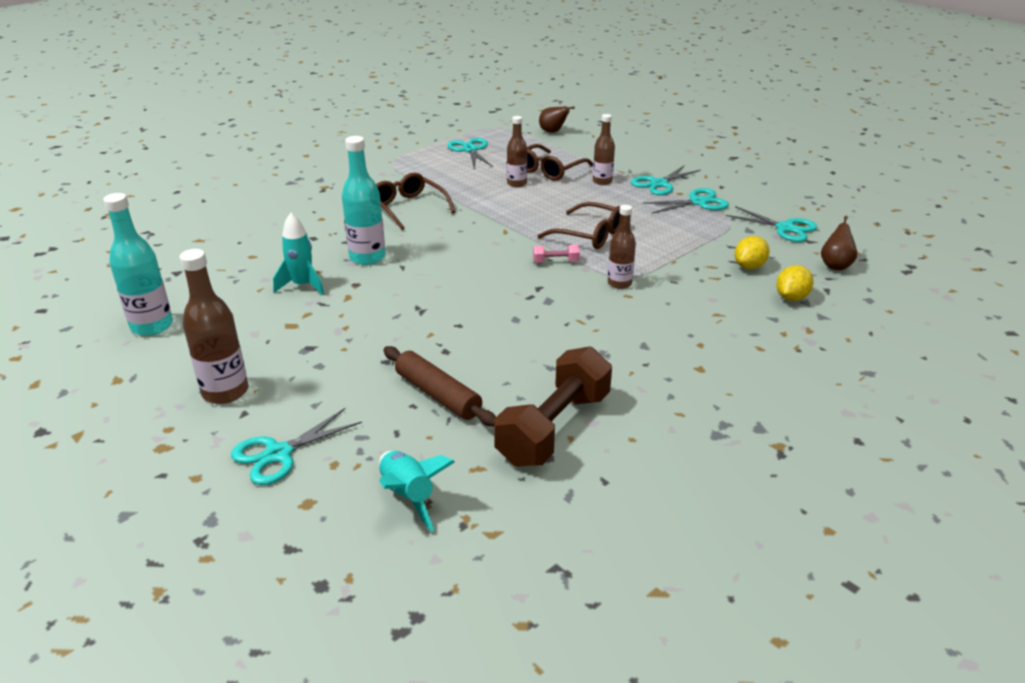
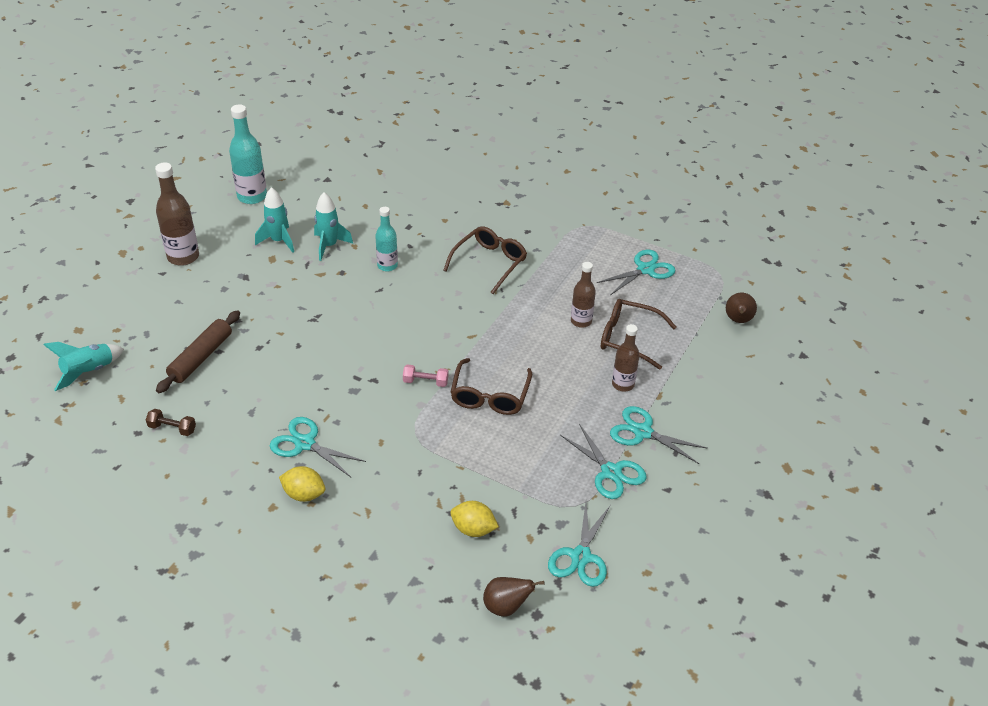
camera: 70 degrees right, 10 degrees up
turquoise scissors [231,408,362,485] -> turquoise scissors moved to [270,417,366,477]
turquoise bottle [342,136,386,265] -> turquoise bottle [375,207,398,271], size x0.65
brown dumbbell [494,346,612,467] -> brown dumbbell [146,409,196,436], size x0.41
pink dumbbell [533,244,580,263] -> pink dumbbell turned 60 degrees counterclockwise [403,364,448,387]
brown bottle [608,205,636,289] -> none
yellow lemon [776,265,814,301] -> yellow lemon moved to [279,466,325,502]
none -> turquoise rocket [255,187,294,253]

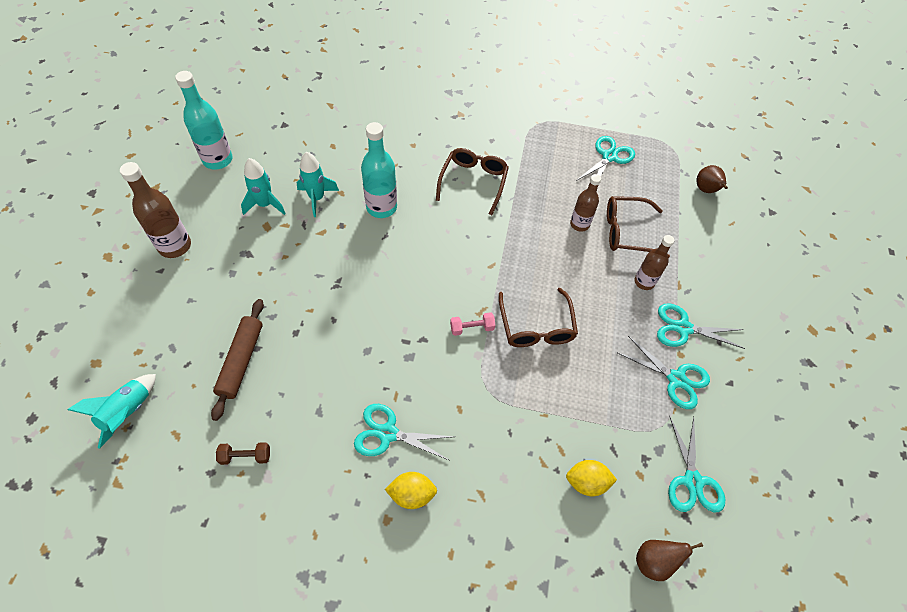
camera: 20 degrees left, 15 degrees up
turquoise bottle [375,207,398,271] -> turquoise bottle [361,122,397,218], size x1.55

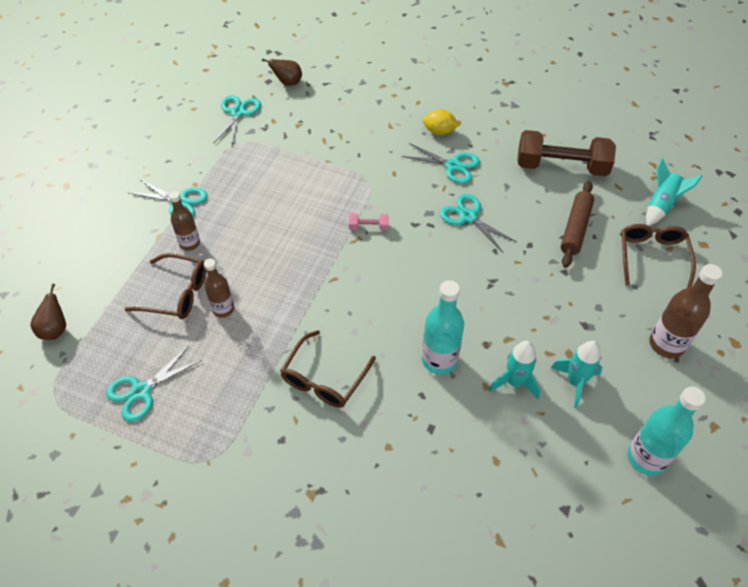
camera: 165 degrees left, 5 degrees down
brown dumbbell [216,442,270,465] -> brown dumbbell [517,130,616,176], size x2.43
brown glasses [499,288,578,347] -> brown glasses moved to [621,224,696,288]
yellow lemon [566,460,617,496] -> none
turquoise scissors [618,336,710,409] -> turquoise scissors moved to [440,194,517,252]

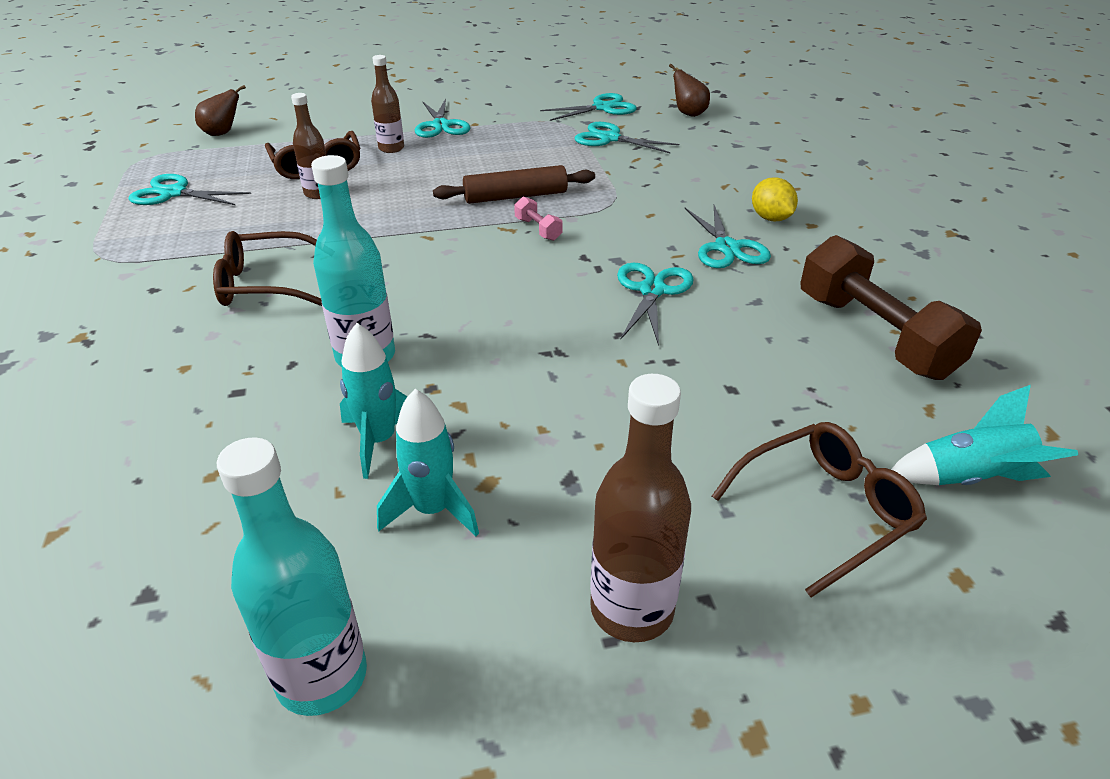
camera: 55 degrees right, 15 degrees down
brown rolling pin [561,181,594,268] -> brown rolling pin moved to [433,165,595,204]
none -> turquoise scissors [575,122,679,154]

